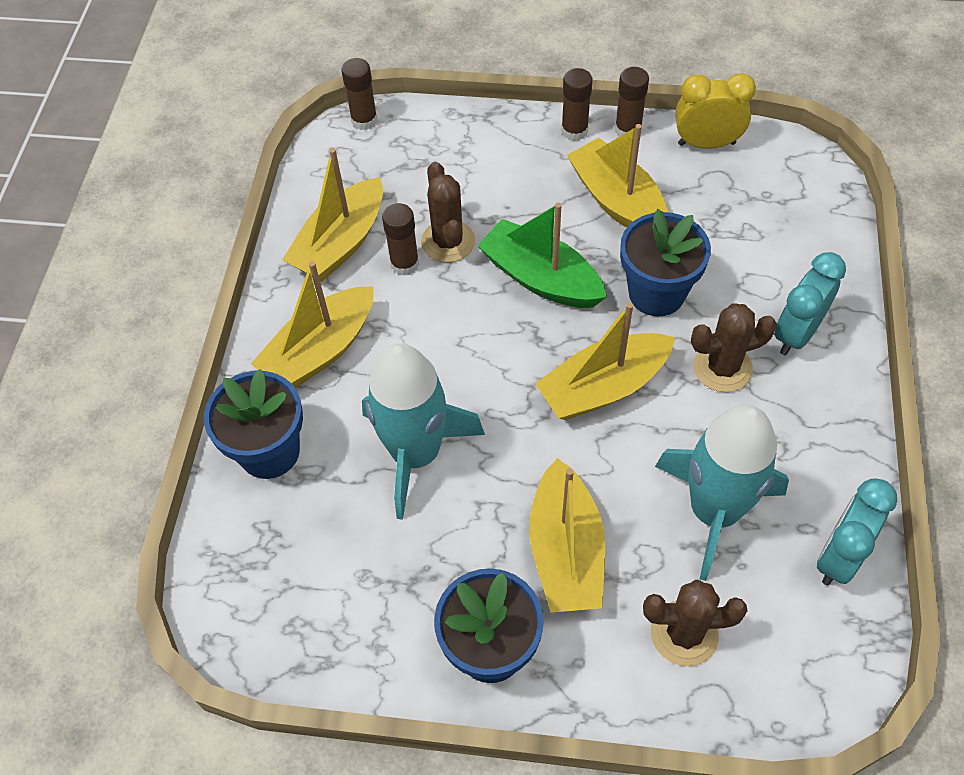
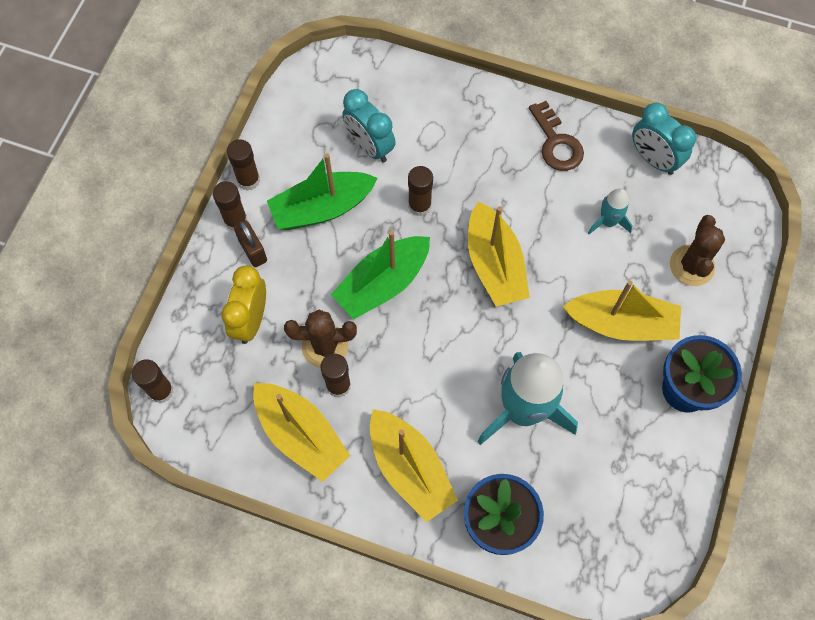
camera: 80 degrees left, 10 degrees up
yellow boat [567,124,668,228] -> green boat [267,153,378,230]
blue flower pot [620,209,711,316] -> brown glue stick [408,166,433,216]
turquoise rocket [655,405,789,581] -> turquoise rocket [588,188,633,234], size x0.47
yellow clock [675,73,756,149] -> yellow clock moved to [221,266,266,344]
brown cactus [691,303,777,392] -> none
turquoise clock [775,252,846,355] -> turquoise clock moved to [342,89,396,162]
none -> brown padlock [234,220,267,267]
none -> brown key [529,101,584,171]

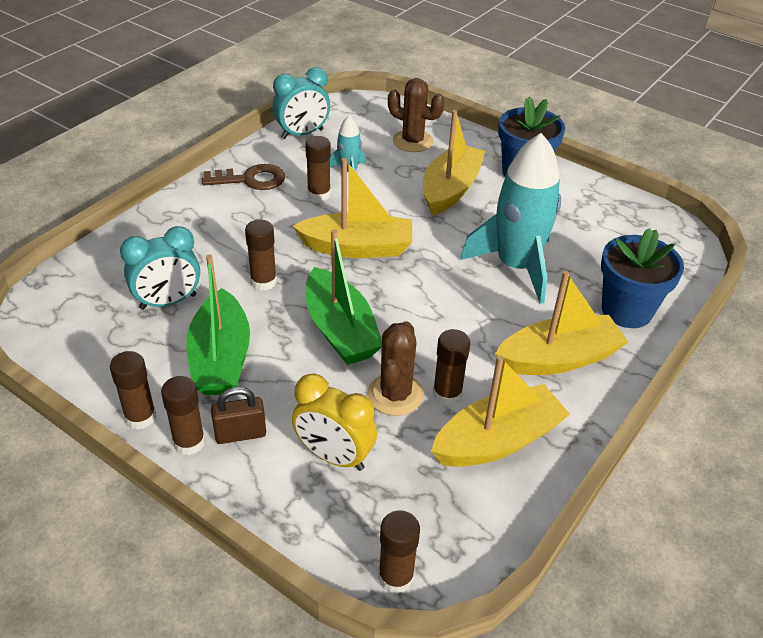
camera: 75 degrees left, 25 degrees down
none -> brown glue stick [305,136,331,202]

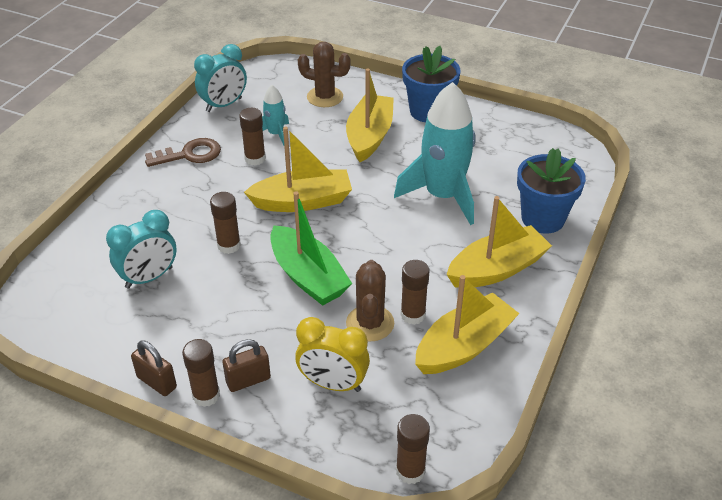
camera: 10 degrees left, 0 degrees up
brown glue stick [110,351,156,430] -> brown padlock [131,340,177,396]
green boat [186,254,250,395] -> none

